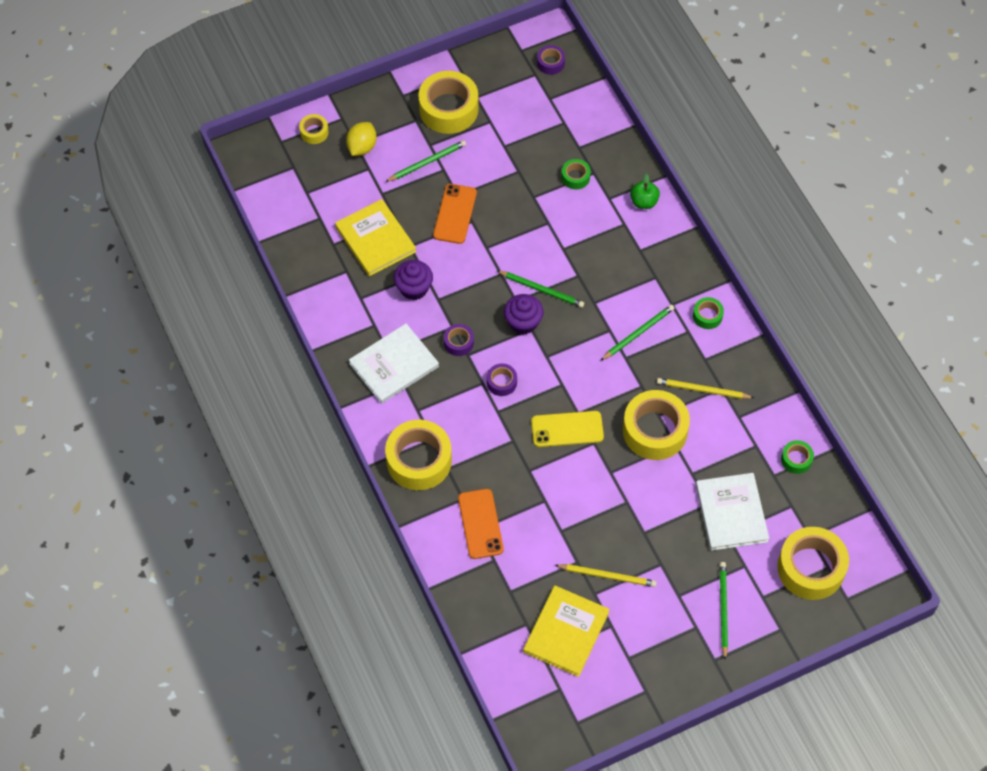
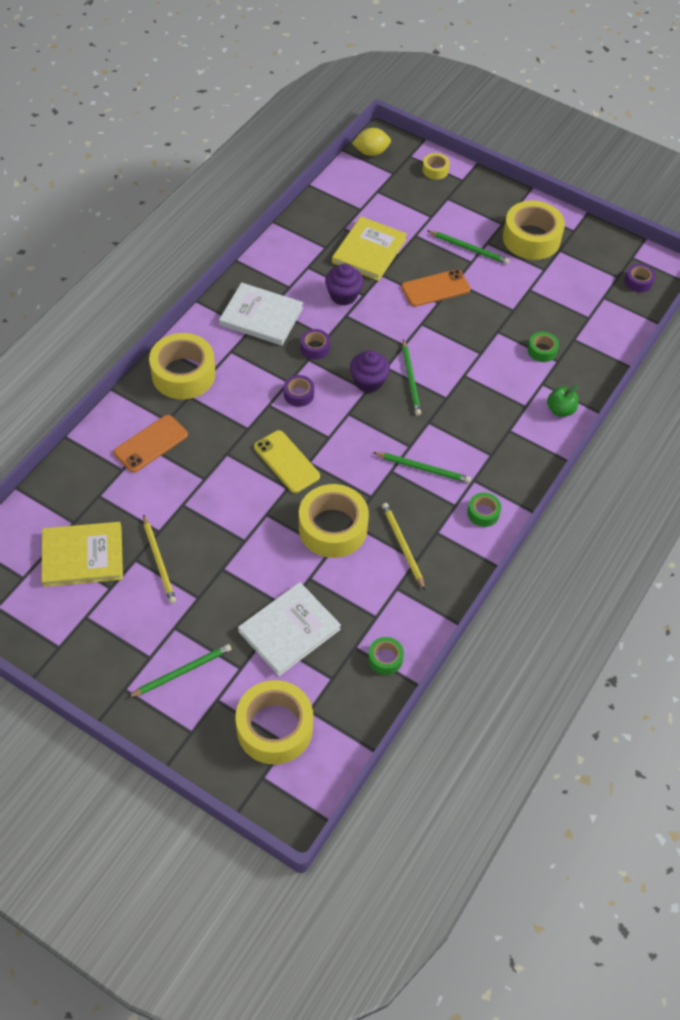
camera: 55 degrees right, 5 degrees down
yellow lemon [346,122,377,156] -> yellow lemon moved to [352,128,391,156]

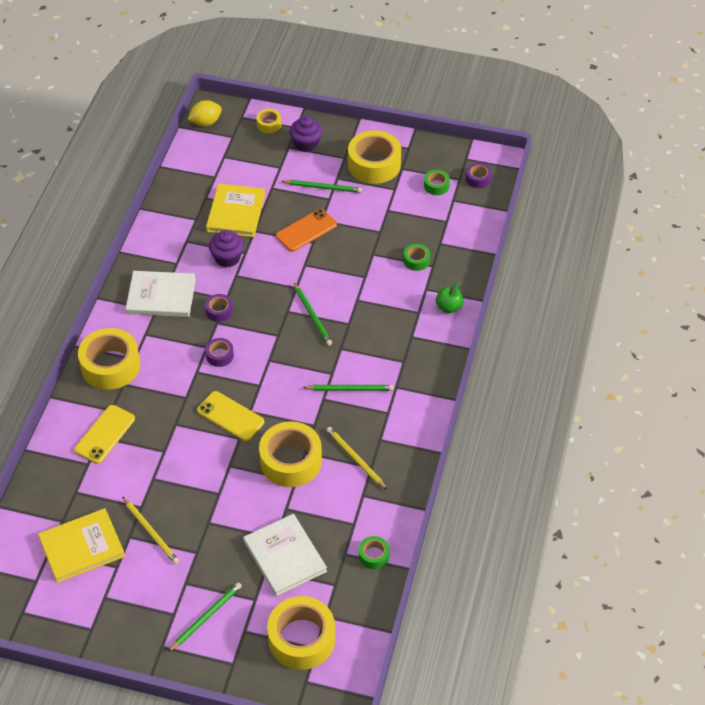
camera: 15 degrees left, 5 degrees down
orange phone [114,415,188,473] -> yellow phone [74,405,135,464]
white book [238,582,341,676] -> white book turned 60 degrees counterclockwise [243,514,327,596]
purple cupcake [350,350,390,393] -> purple cupcake moved to [289,116,323,152]
green tape [467,493,501,527] -> green tape moved to [424,170,450,195]

